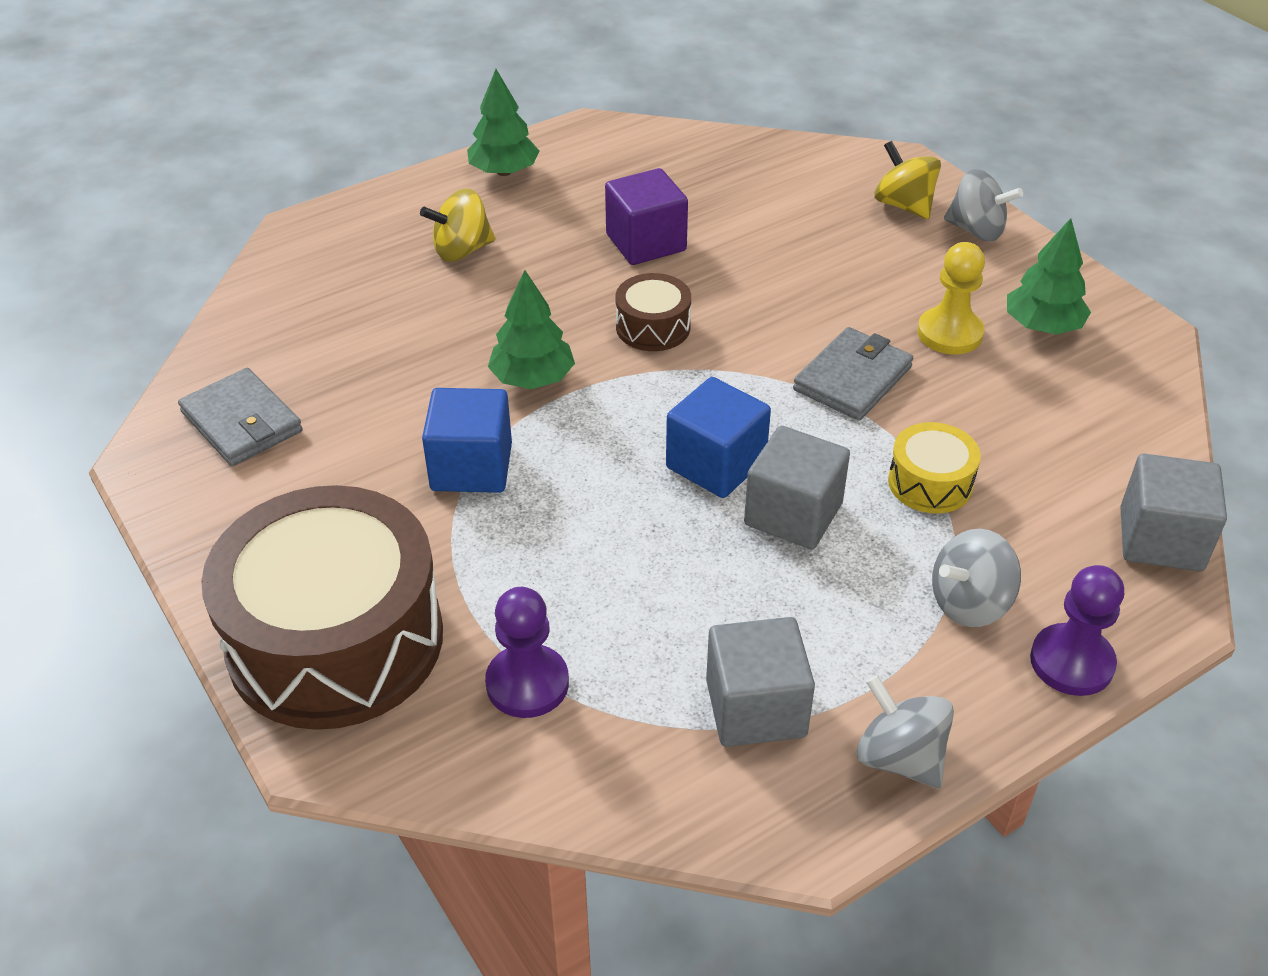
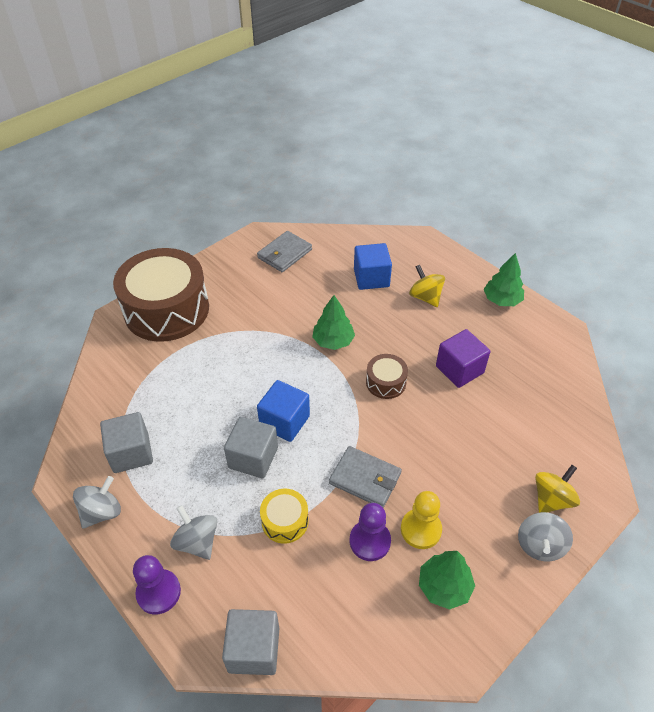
camera: 80 degrees right, 5 degrees up
blue cube [422,388,512,493] -> blue cube moved to [354,243,392,290]
purple pawn [485,587,569,718] -> purple pawn moved to [350,503,391,561]

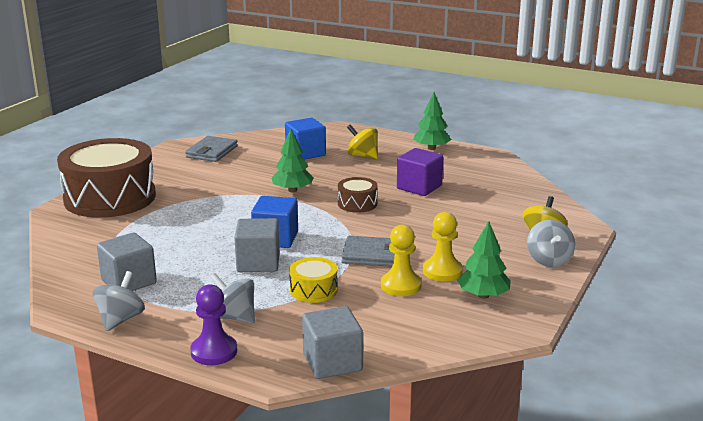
camera: 20 degrees left, 25 degrees down
purple pawn [350,503,391,561] -> yellow pawn [381,225,422,296]

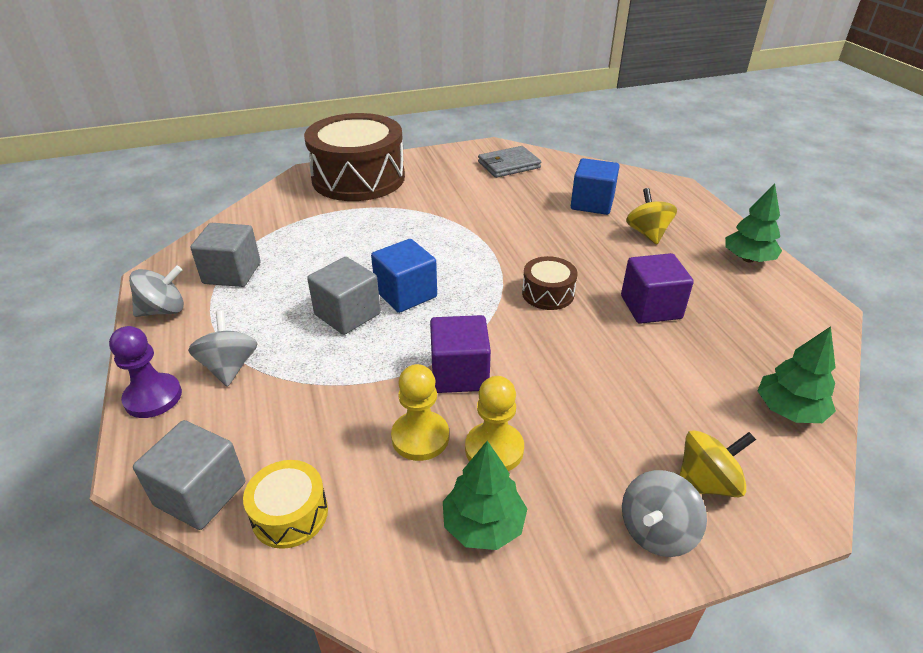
camera: 45 degrees right, 15 degrees up
green tree [271,129,314,192] -> green tree moved to [758,326,836,423]
yellow drum [289,257,338,303] -> yellow drum moved to [243,460,328,549]
grey wallet [341,236,395,267] -> purple cube [430,315,491,393]

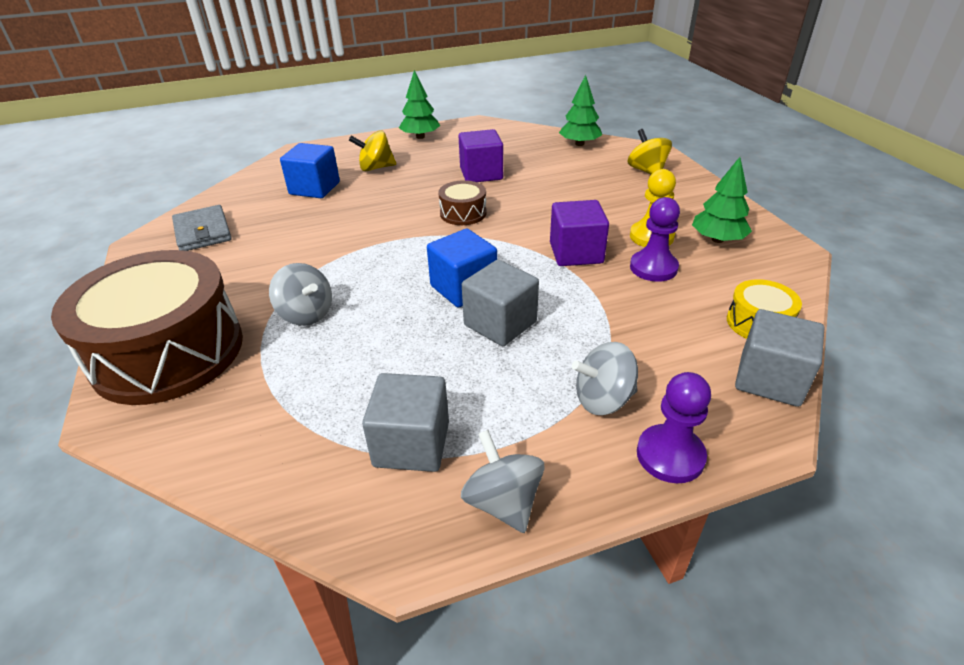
camera: 90 degrees left, 0 degrees up
yellow pawn [391,364,449,461] -> purple pawn [630,197,680,282]
grey spinning top [622,470,707,557] -> grey spinning top moved to [269,263,332,326]

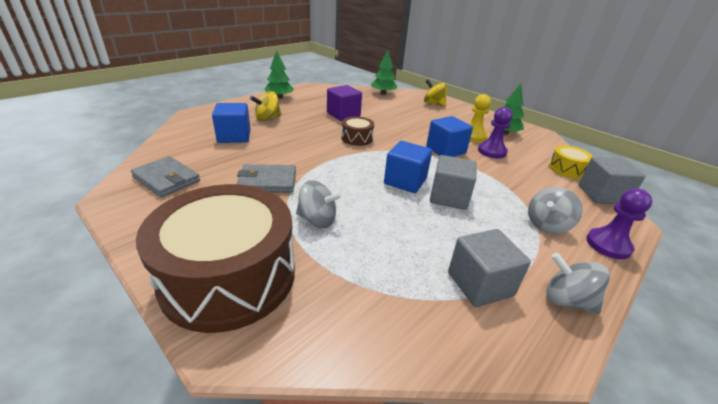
camera: 30 degrees left, 5 degrees down
purple cube [550,200,609,266] -> blue cube [426,116,473,157]
none -> grey wallet [236,164,296,193]

